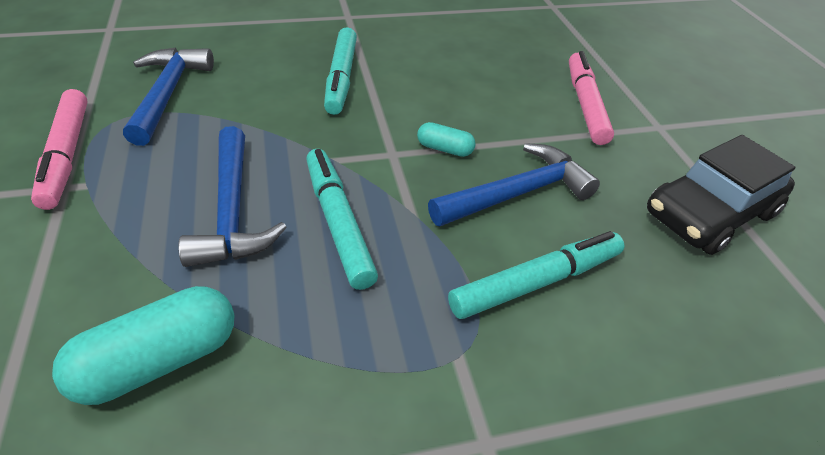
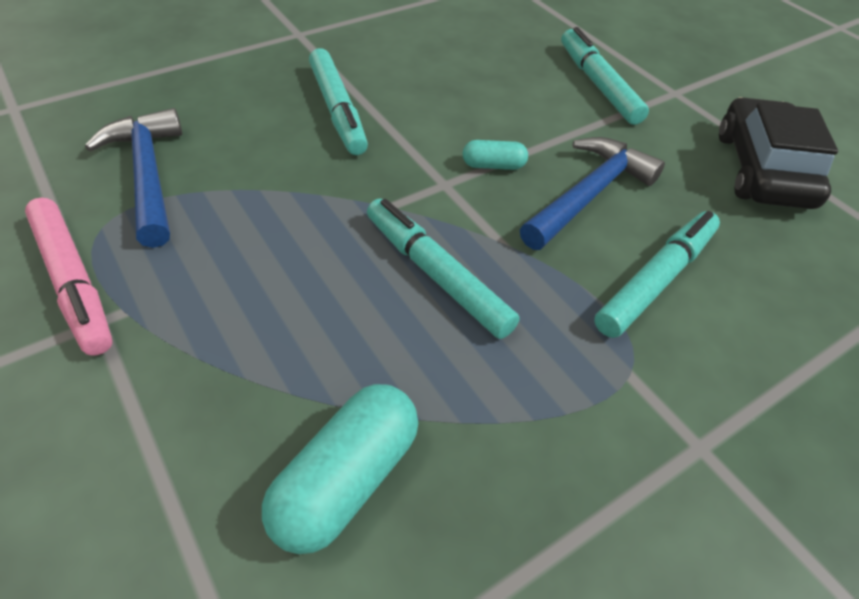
camera: 20 degrees left, 5 degrees up
blue hammer [178,126,287,267] -> none
pink marker [569,51,614,145] -> turquoise marker [561,27,649,125]
black car [647,135,796,255] -> black car turned 150 degrees clockwise [719,97,838,209]

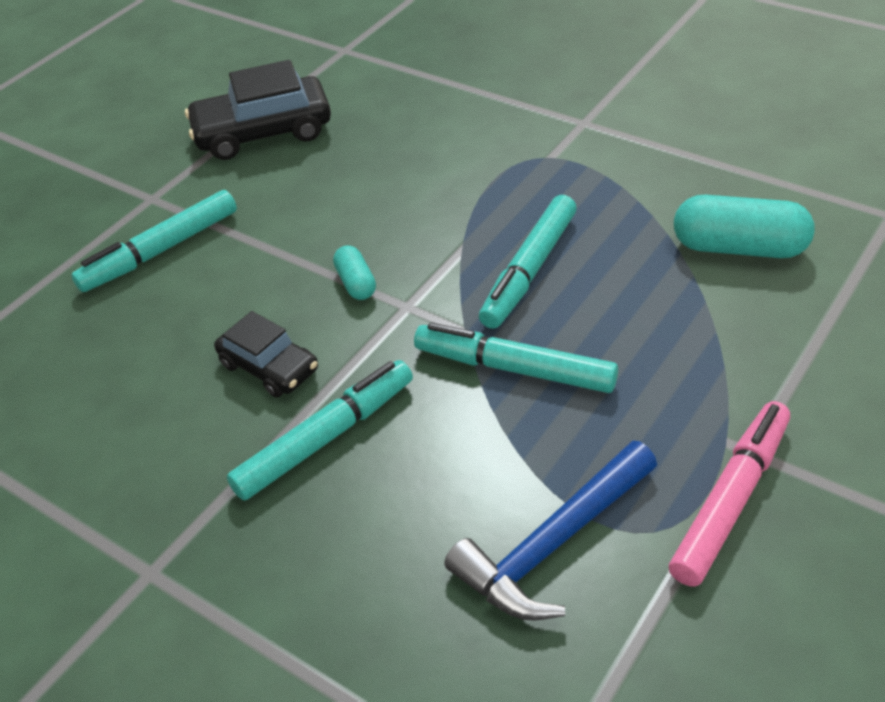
camera: 105 degrees left, 5 degrees down
blue hammer [520,137,665,250] -> none
turquoise marker [594,211,720,338] -> turquoise marker moved to [414,322,618,393]
none -> black car [214,311,318,398]

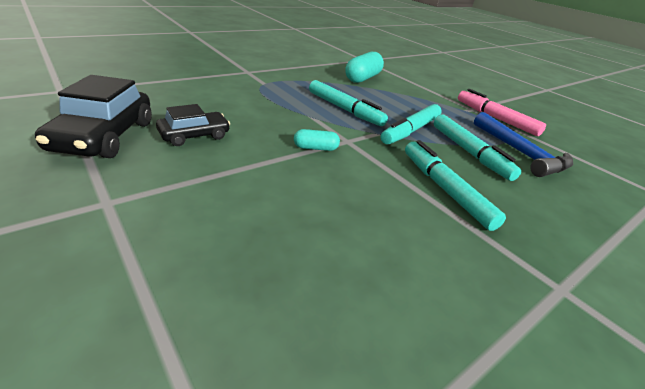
camera: 80 degrees left, 10 degrees down
turquoise marker [71,190,237,292] -> turquoise marker moved to [434,114,521,181]
black car [214,311,318,398] -> black car moved to [156,104,230,146]

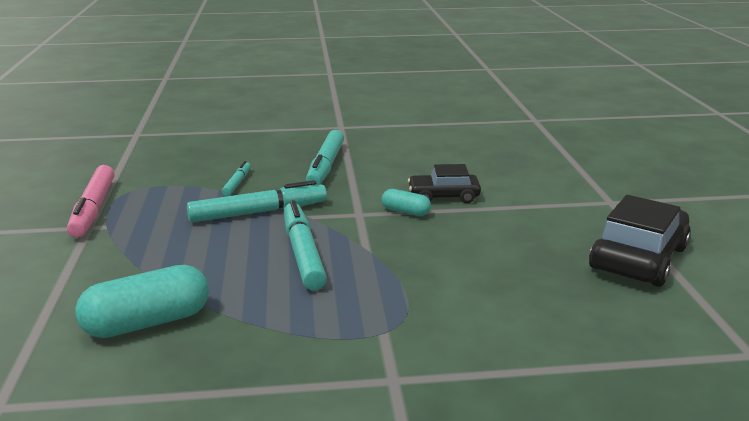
camera: 145 degrees left, 10 degrees down
black car [156,104,230,146] -> black car moved to [408,164,481,203]
turquoise marker [434,114,521,181] -> turquoise marker [222,161,251,196], size x0.53
blue hammer [474,112,573,177] -> none

